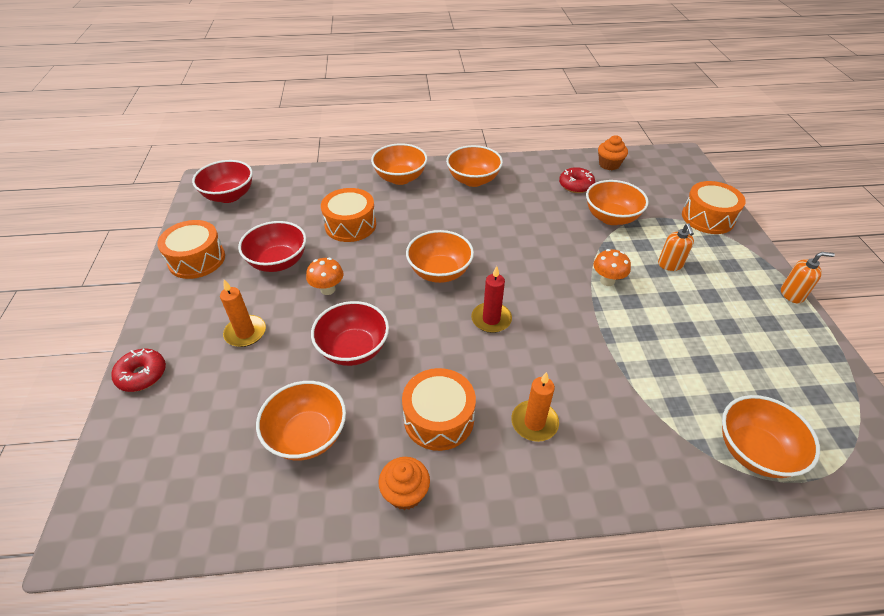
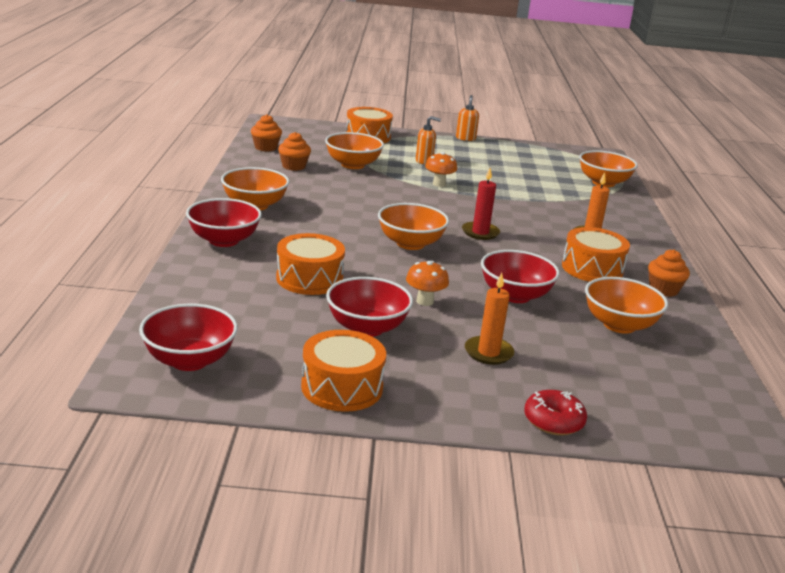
camera: 85 degrees left, 20 degrees down
orange bowl [371,143,427,185] -> red bowl [186,198,262,247]
red donut [559,167,595,193] -> orange cupcake [278,132,311,171]

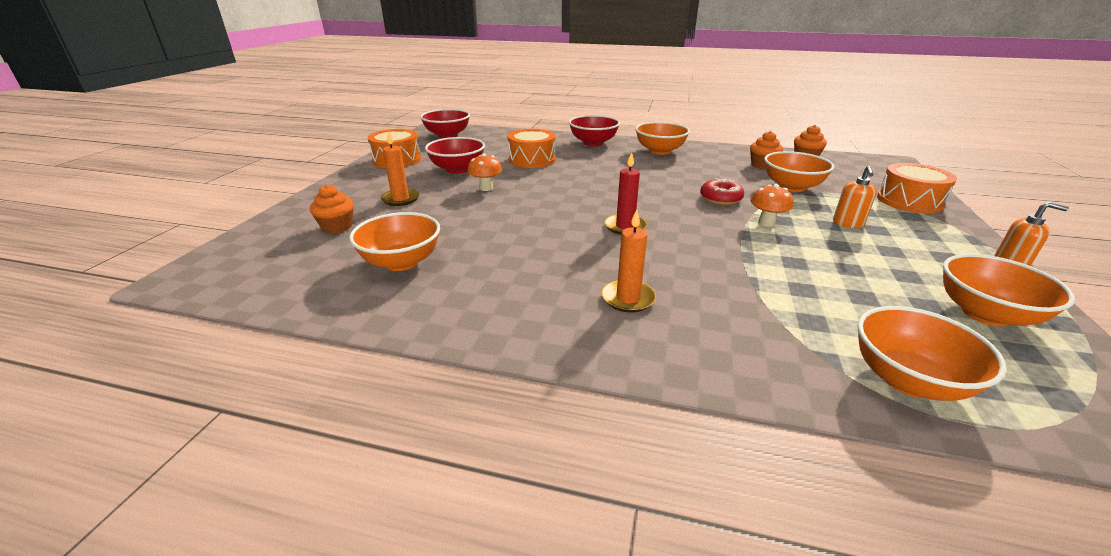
camera: 105 degrees right, 5 degrees up
orange bowl [378,203,449,250] -> orange bowl moved to [943,254,1075,327]
red bowl [481,250,560,303] -> none
red donut [524,390,587,435] -> red donut moved to [700,178,744,205]
orange drum [562,227,630,282] -> none
orange cupcake [648,249,690,297] -> orange cupcake moved to [310,185,354,234]

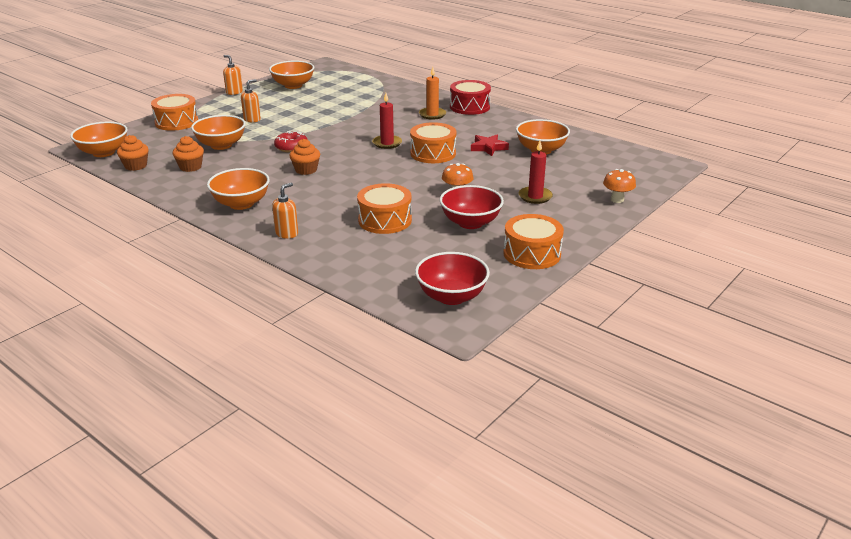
camera: 155 degrees left, 0 degrees up
orange cupcake [310,185,354,234] -> orange cupcake moved to [289,139,320,175]
orange candle [381,131,420,206] -> red candle [519,141,553,204]
red bowl [569,115,620,146] -> orange soap dispenser [272,183,298,239]
orange mushroom [751,184,793,227] -> orange mushroom moved to [603,169,636,203]
orange bowl [857,306,1007,401] -> orange bowl moved to [70,122,128,157]
none -> orange drum [410,122,456,163]
none -> red drum [450,80,491,115]
none -> red star [471,134,509,156]

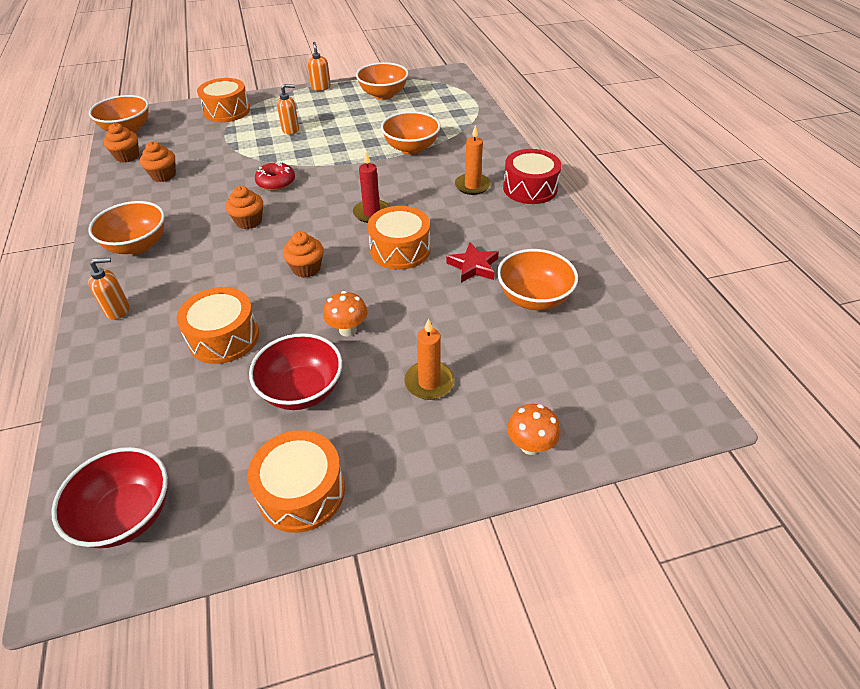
camera: 35 degrees right, 15 degrees up
orange bowl [191,115,246,150] -> orange bowl moved to [381,111,441,155]
red candle [519,141,553,204] -> orange candle [404,318,454,400]
none -> orange cupcake [283,231,324,278]

